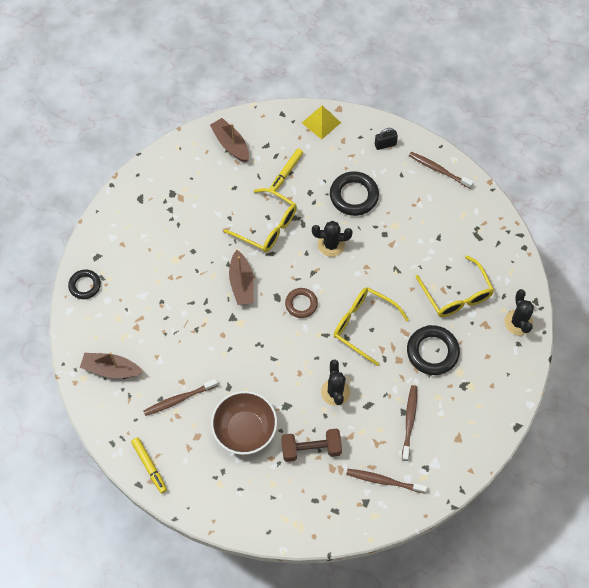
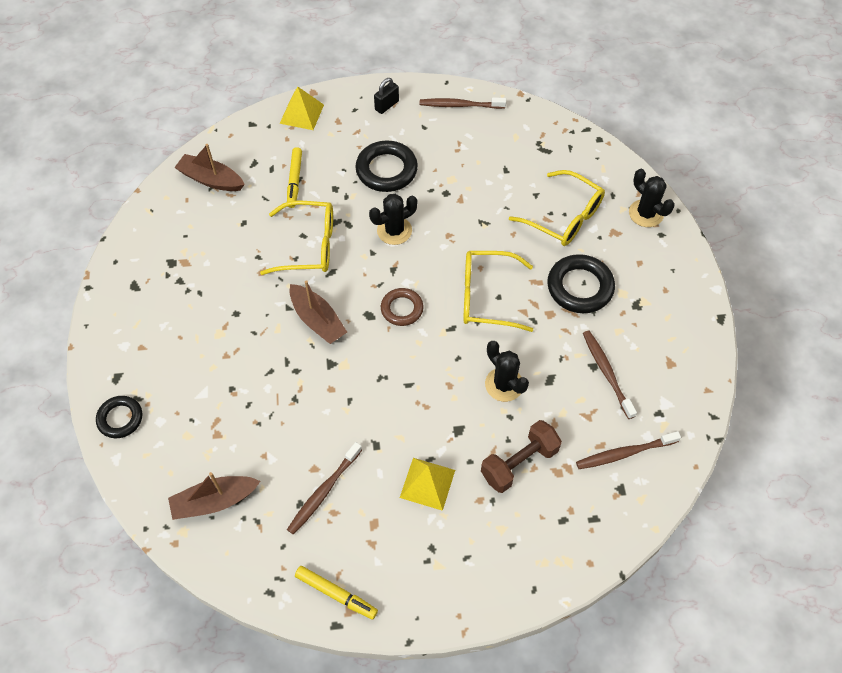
camera: 30 degrees left, 5 degrees down
brown bowl [211,391,277,455] -> yellow pyramid [400,458,455,511]

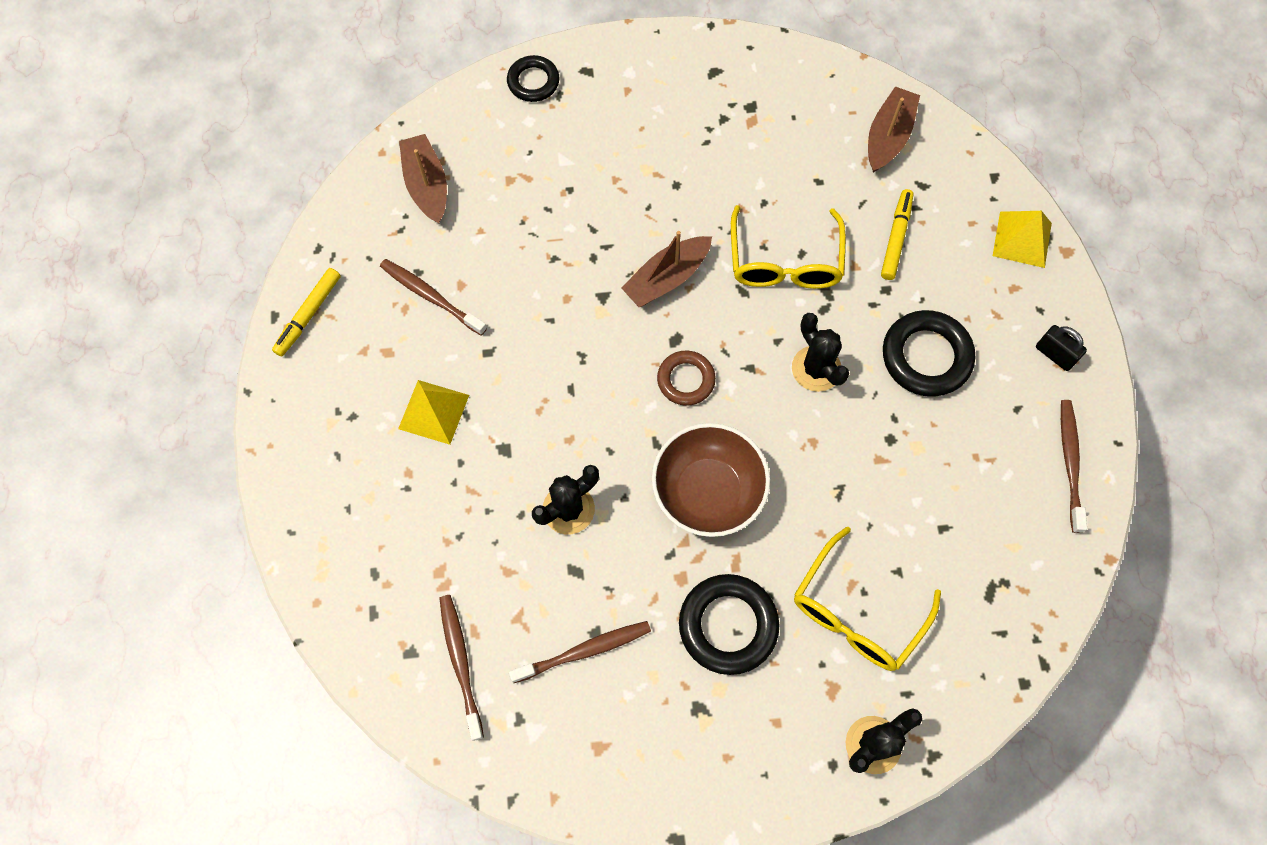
camera: 90 degrees right, 10 degrees up
yellow marker [287,147,302,208] -> yellow marker turned 105 degrees clockwise [881,189,914,280]
yellow glasses [463,251,533,332] -> brown bowl [652,423,770,537]
brown dumbbell [481,420,562,493] -> none

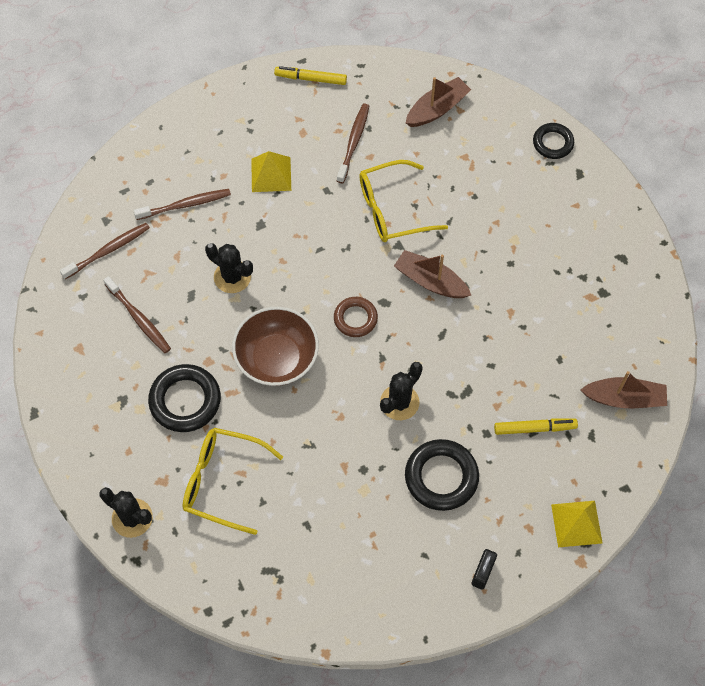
camera: 70 degrees right, 5 degrees down
yellow glasses [731,205,846,289] -> yellow glasses moved to [359,160,448,242]
brown toothbrush [1061,400,1087,533] -> brown toothbrush moved to [133,189,231,220]

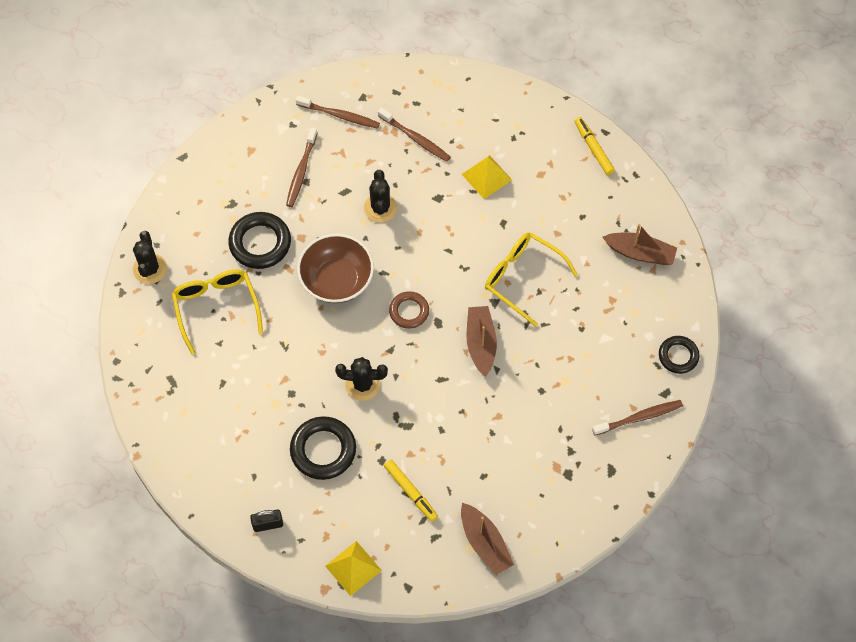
camera: 55 degrees right, 0 degrees up
brown toothbrush [337,104,369,183] -> brown toothbrush moved to [592,400,683,436]

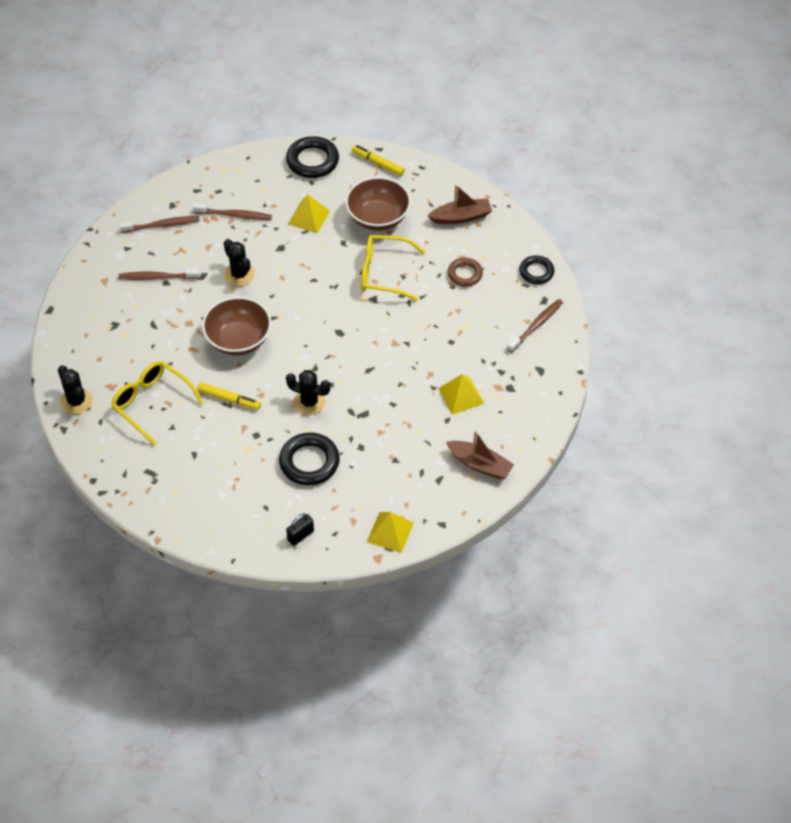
camera: 30 degrees left, 10 degrees down
black ring [228,212,291,269] -> black ring moved to [286,136,339,178]
brown toothbrush [286,127,317,207] -> brown toothbrush turned 105 degrees clockwise [118,269,200,280]
black cactus [335,357,388,401] -> black cactus turned 45 degrees clockwise [286,370,331,415]
yellow marker [384,460,438,522] -> yellow marker moved to [197,383,261,410]
brown ring [389,291,429,329] -> brown ring moved to [448,258,483,287]
brown boat [466,306,497,377] -> none
none -> brown bowl [345,177,411,231]
none -> yellow pyramid [438,374,484,415]

